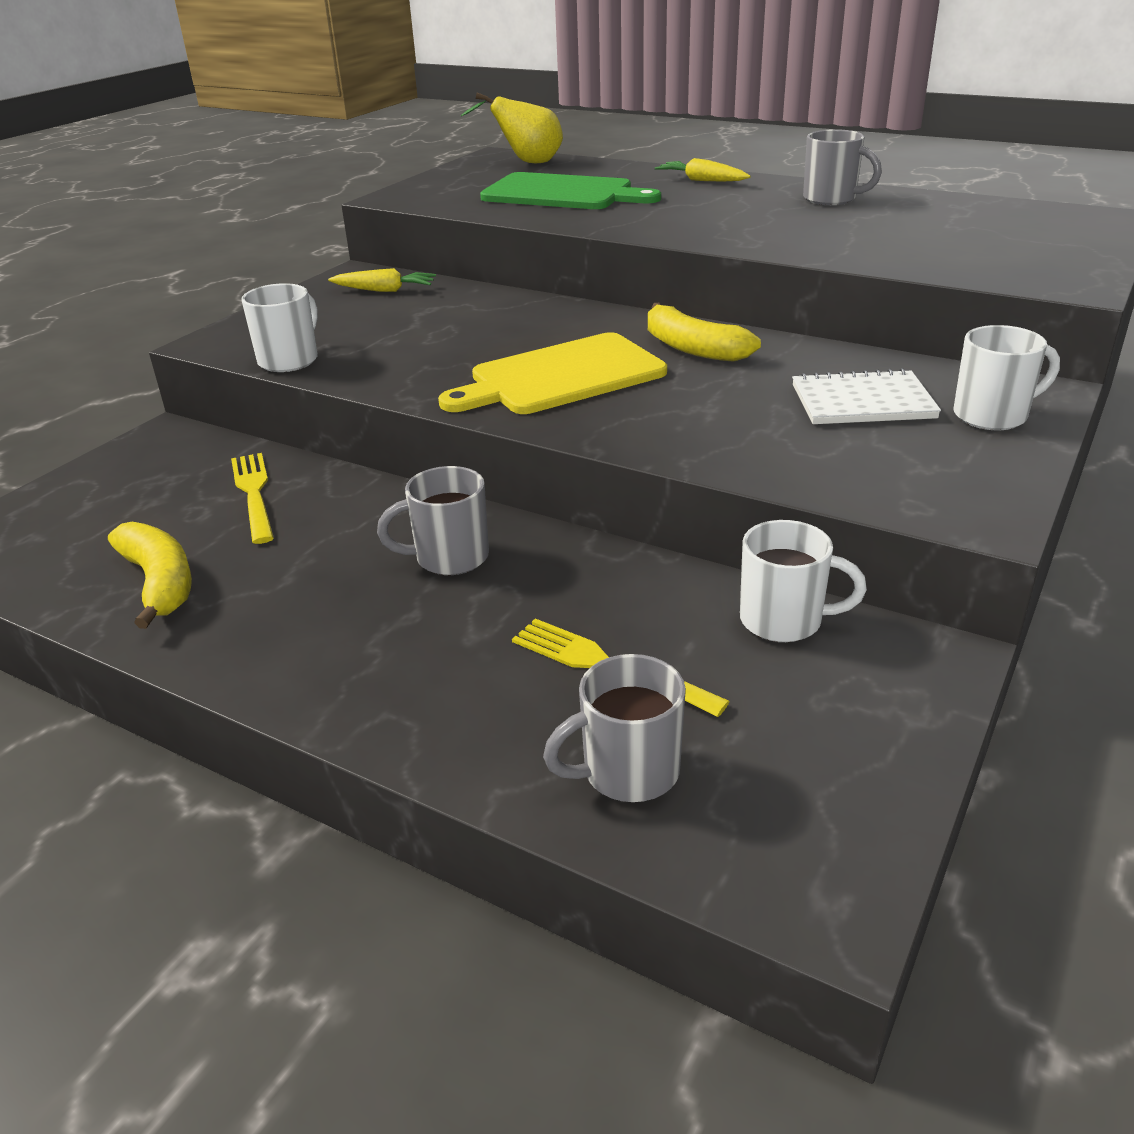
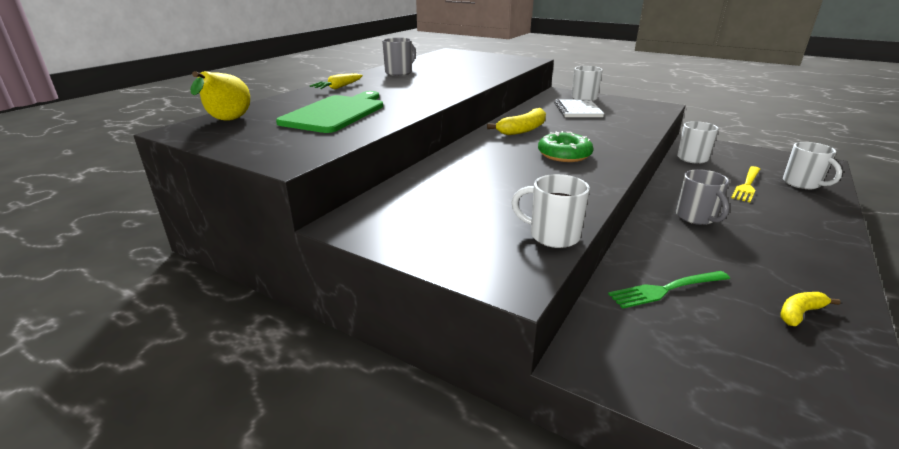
camera: 90 degrees left, 5 degrees down
yellow banana [108,522,192,629] -> yellow banana [780,292,841,326], size x0.62
yellow fork [231,453,274,544] -> green fork [608,271,730,309]
yellow carrot [328,268,436,292] -> none
yellow cutting board [438,332,667,414] -> green donut [538,131,594,162]
grey mug [543,654,686,802] -> white mug [783,142,842,189]

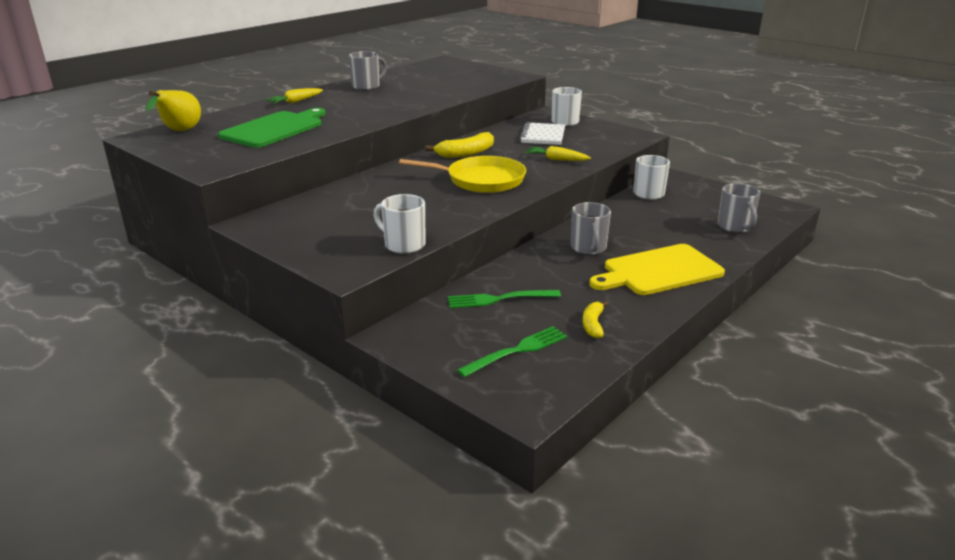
camera: 10 degrees right, 0 degrees up
green donut [538,131,594,162] -> yellow pan [399,156,526,193]
yellow fork [731,166,760,202] -> none
yellow banana [780,292,841,326] -> yellow banana turned 60 degrees counterclockwise [583,301,608,338]
white mug [783,142,842,189] -> grey mug [718,183,761,233]
none -> green fork [457,326,567,377]
none -> yellow carrot [525,146,591,161]
none -> yellow cutting board [589,244,725,295]

